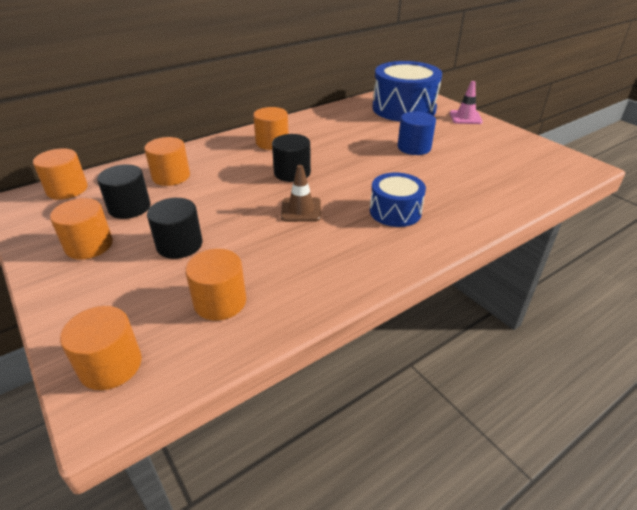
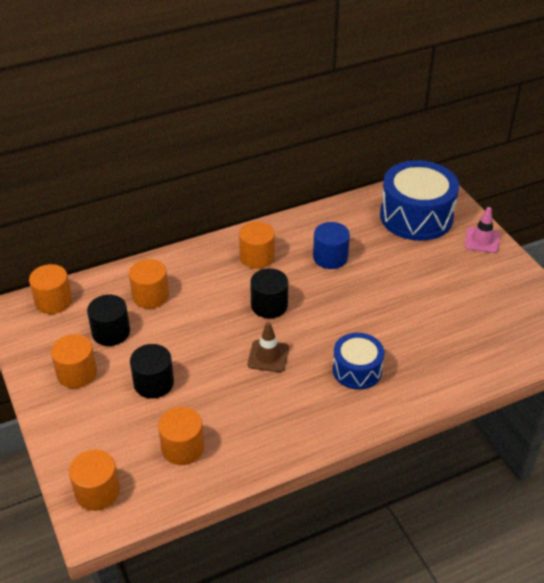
camera: 10 degrees right, 5 degrees up
blue cylinder [397,111,436,155] -> blue cylinder moved to [313,222,350,269]

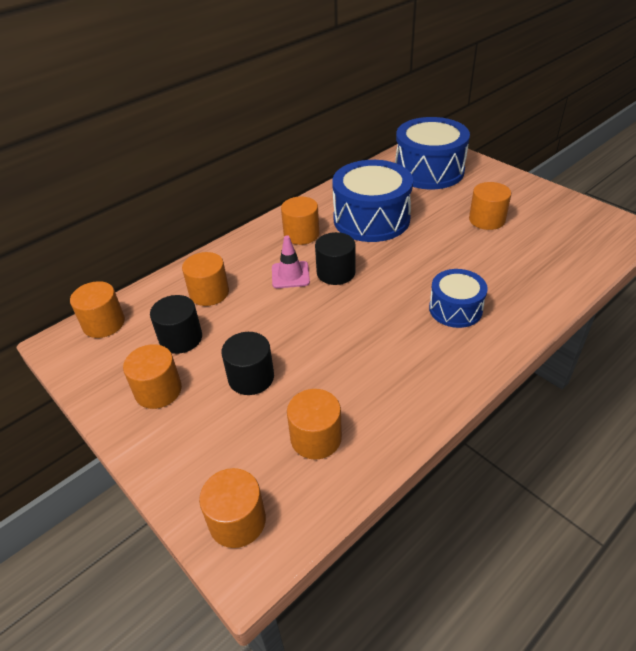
camera: 15 degrees left, 0 degrees up
brown traffic cone [248,322,289,372] -> none
blue cylinder [313,222,350,269] -> blue drum [332,160,413,242]
pink traffic cone [465,207,500,253] -> pink traffic cone moved to [272,235,310,288]
none -> orange cylinder [469,182,511,230]

